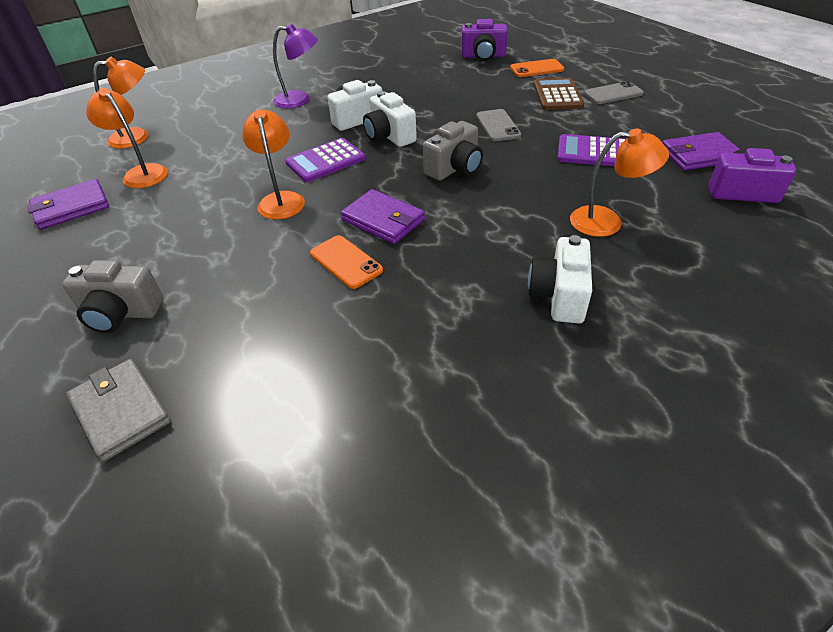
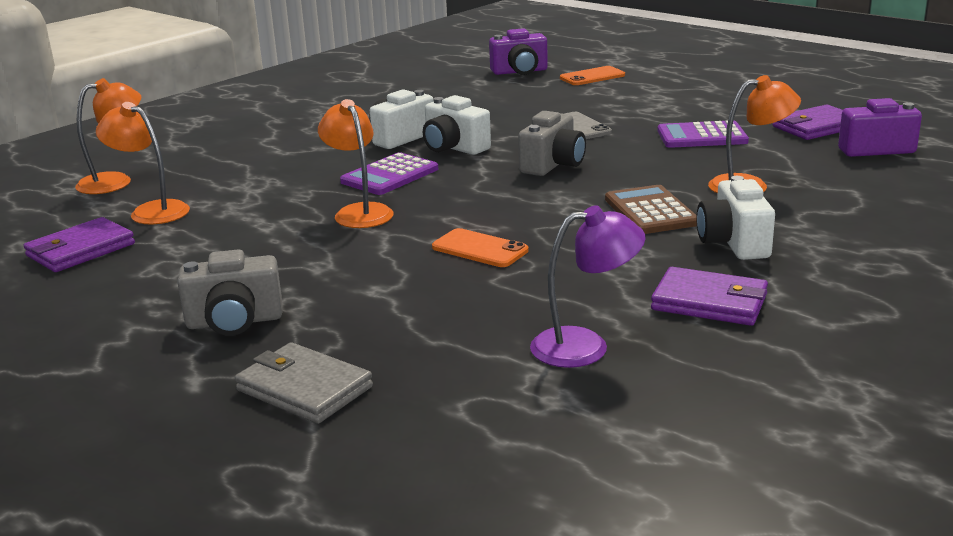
camera: 15 degrees left, 20 degrees down
purple lamp [273,24,318,108] -> purple lamp moved to [530,205,645,368]
purple wallet [341,189,425,244] -> purple wallet moved to [651,267,768,326]
brown calculator [534,78,584,110] -> brown calculator moved to [605,185,697,234]
grey phone [584,81,644,104] -> none

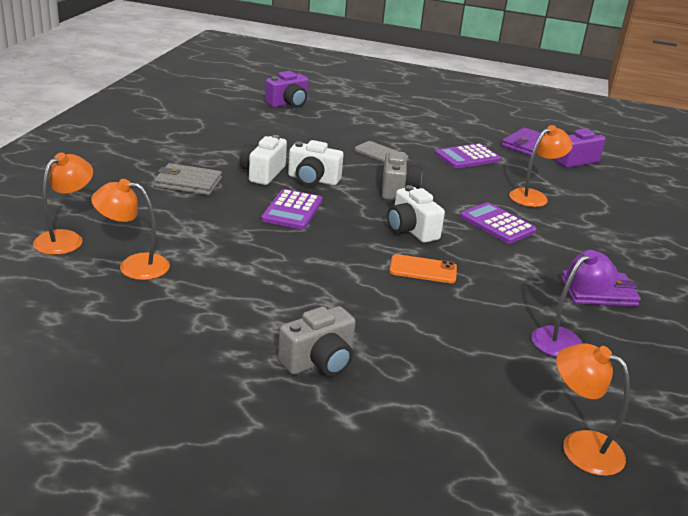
camera: 30 degrees left, 5 degrees up
purple wallet [23,217,135,272] -> none
grey wallet [235,342,373,424] -> grey wallet moved to [154,163,222,195]
orange lamp [318,99,394,228] -> orange lamp moved to [556,343,630,476]
orange phone [560,66,625,85] -> none
brown calculator [605,185,697,234] -> purple calculator [460,202,537,244]
white camera [696,176,775,260] -> white camera moved to [387,185,445,243]

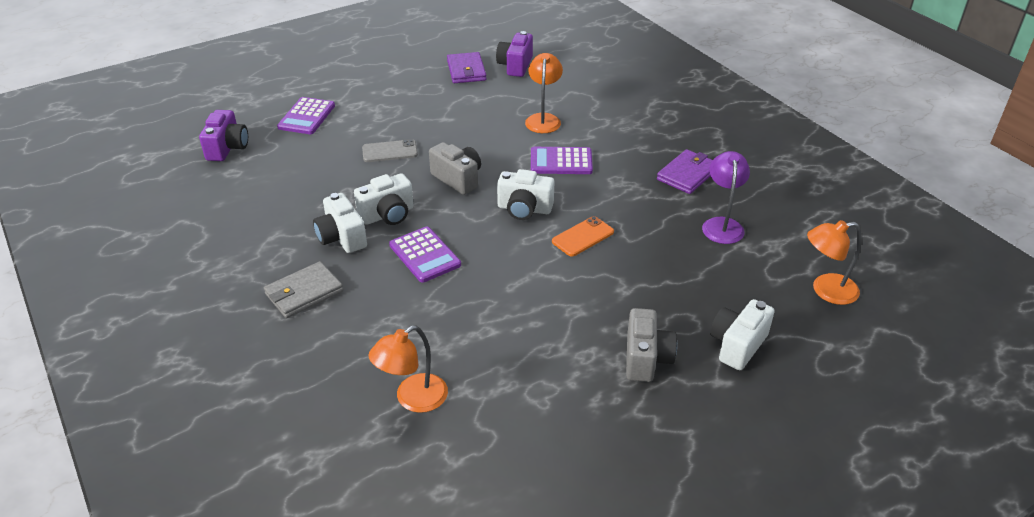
camera: 45 degrees left, 10 degrees up
orange lamp [33,152,93,255] -> none
purple calculator [435,143,501,168] -> purple calculator moved to [277,97,335,134]
none -> white camera [710,299,775,370]

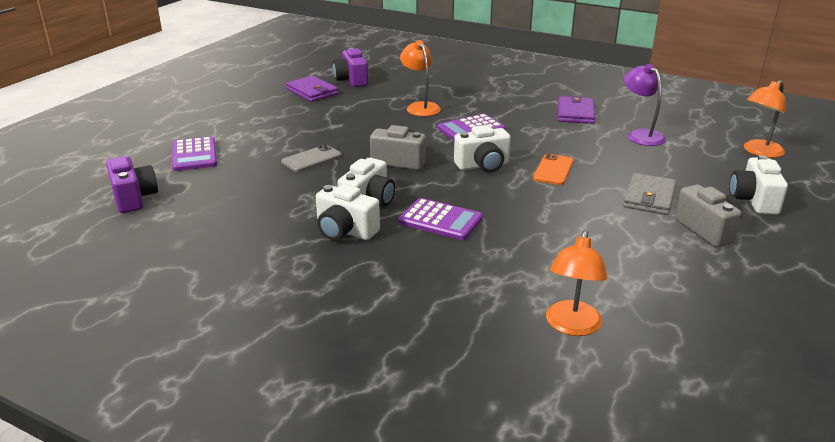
camera: 30 degrees left, 10 degrees down
grey wallet [264,261,343,318] -> grey wallet moved to [623,173,676,215]

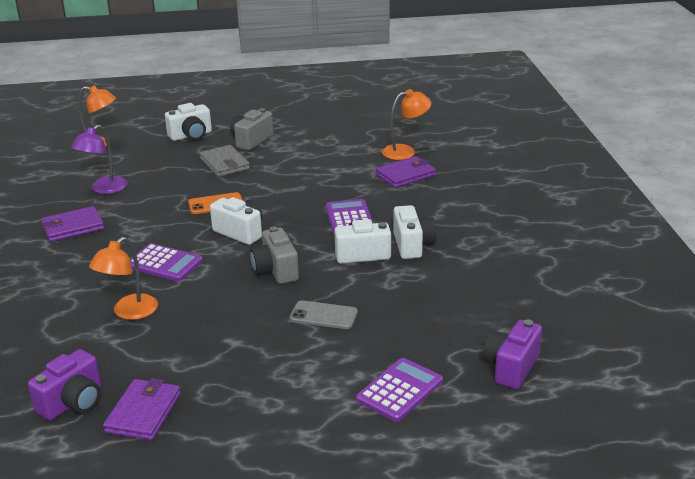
camera: 125 degrees left, 0 degrees up
grey wallet [623,173,676,215] -> grey wallet turned 75 degrees clockwise [200,145,250,177]
none -> purple wallet [376,156,436,188]

